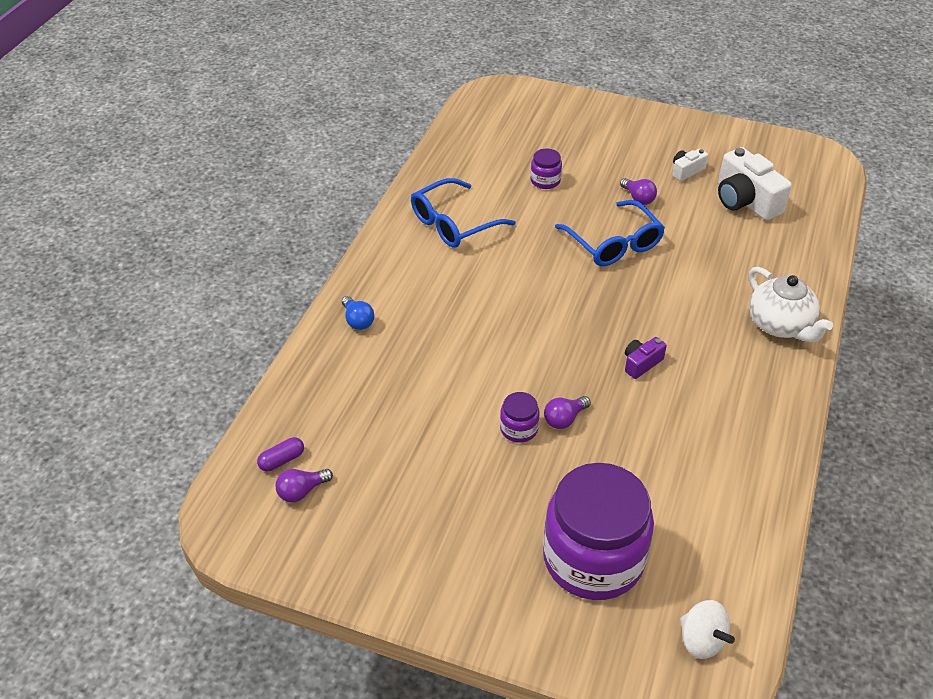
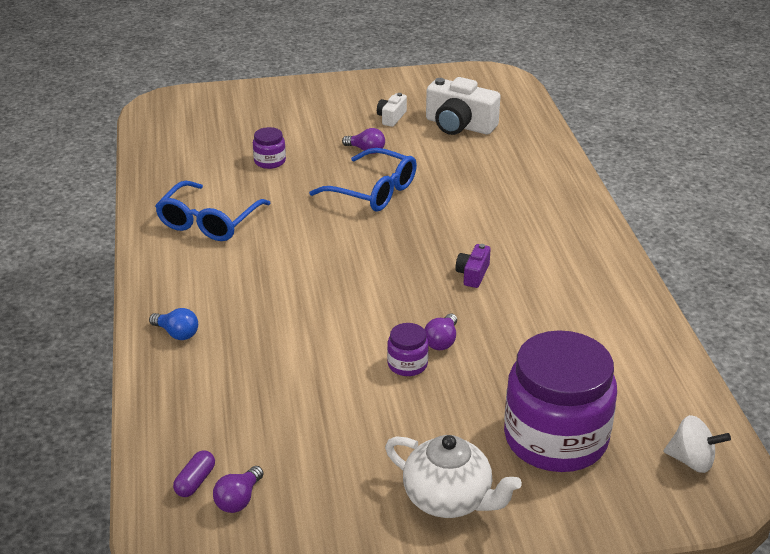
camera: 30 degrees left, 10 degrees down
white teapot [749,267,833,343] -> white teapot moved to [385,435,522,518]

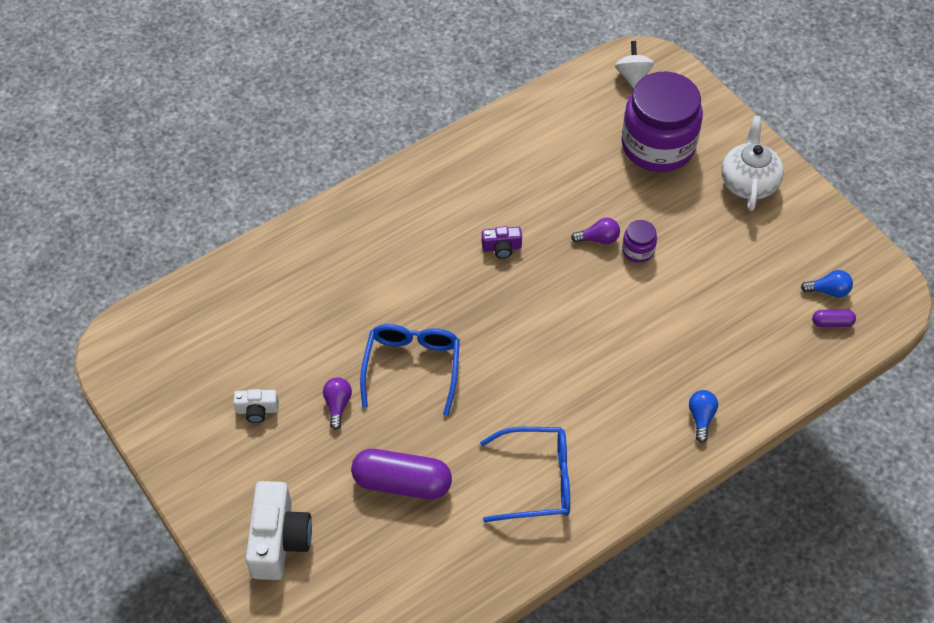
camera: 115 degrees left, 20 degrees up
purple light bulb [213,466,264,513] -> blue light bulb [801,270,853,298]
purple jar [253,127,286,169] -> purple capsule [351,449,452,499]
white camera [426,77,501,135] -> white camera moved to [246,481,312,580]

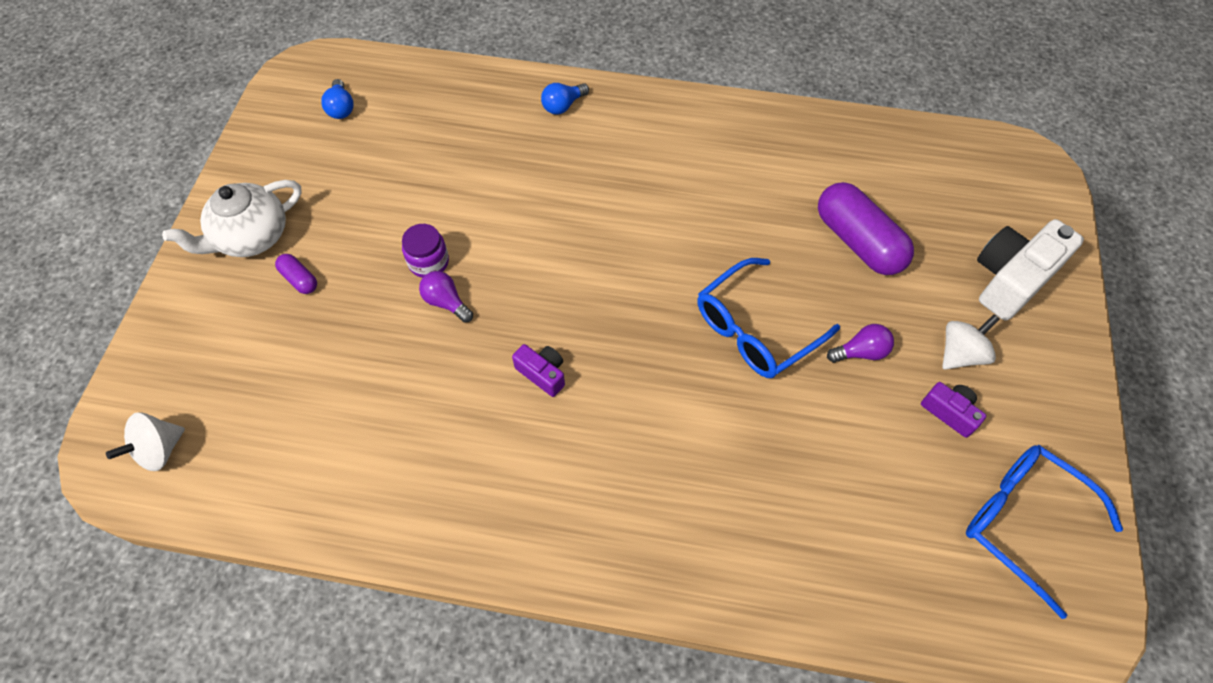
camera: 135 degrees left, 5 degrees up
white camera [233,389,279,423] -> purple camera [921,382,986,438]
purple light bulb [323,377,352,430] -> purple light bulb turned 150 degrees counterclockwise [827,324,894,363]
blue glasses [480,427,570,522] -> blue glasses moved to [966,445,1123,619]
purple jar [621,71,703,172] -> none
blue light bulb [801,270,853,298] -> blue light bulb turned 150 degrees counterclockwise [321,79,354,119]
purple capsule [812,309,856,327] -> purple capsule moved to [275,254,317,294]
none -> white spinning top [942,314,1000,370]

